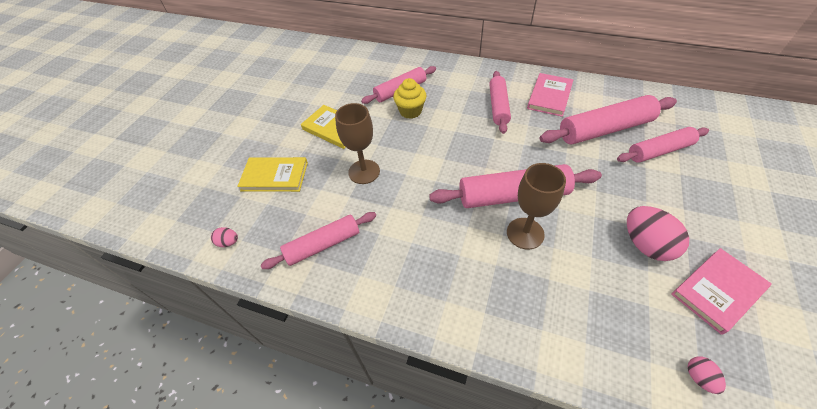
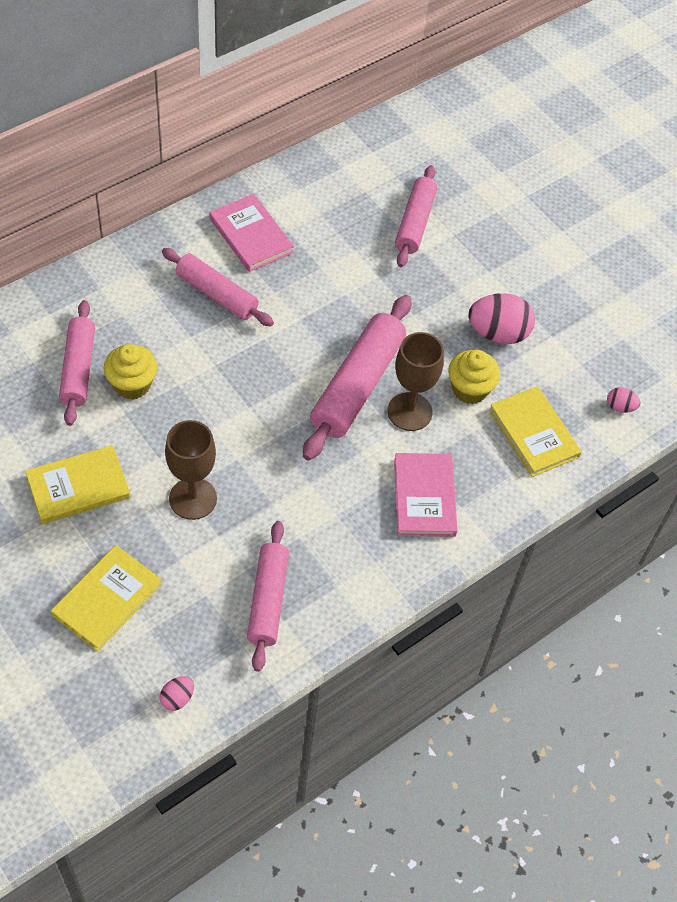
camera: 65 degrees left, 5 degrees up
pink rolling pin [540,95,677,144] -> none
pink book [671,248,772,335] -> pink book moved to [394,453,458,537]
none -> yellow cupcake [448,350,500,404]
none -> yellow book [489,386,582,477]

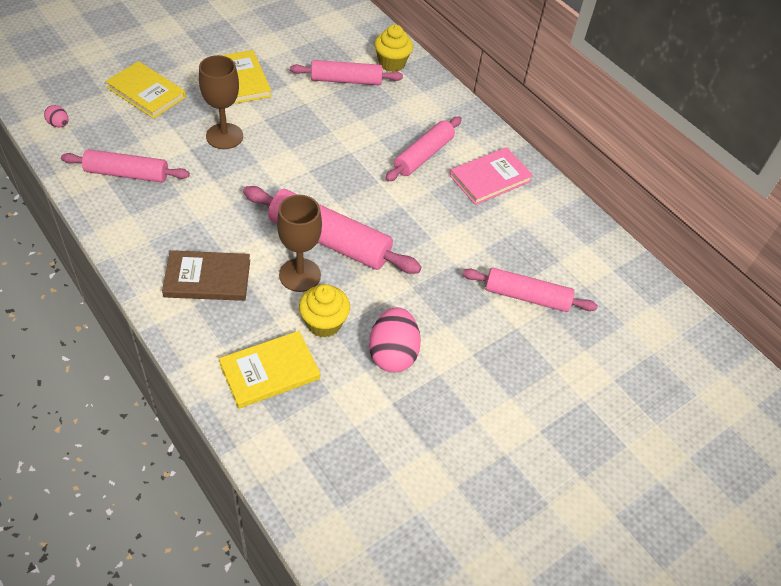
camera: 90 degrees right, 5 degrees down
yellow cupcake [104,344,157,400] -> yellow cupcake moved to [374,24,413,72]
pink book [394,453,458,537] -> brown book [162,250,250,301]
pink egg [607,387,640,413] -> none

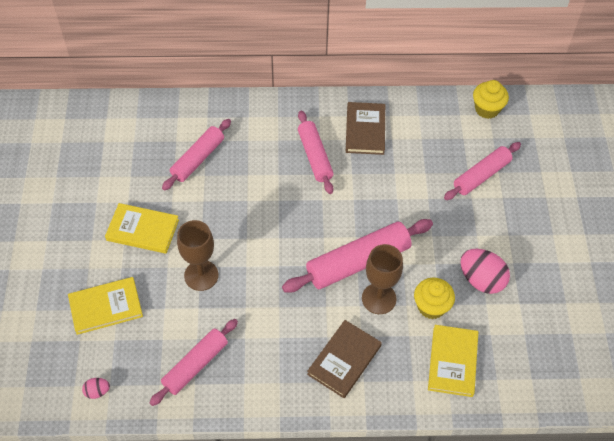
camera: 50 degrees left, 5 degrees up
yellow cupcake [374,24,413,72] -> yellow cupcake moved to [473,80,509,119]
pink book [450,147,533,205] -> brown book [346,102,385,155]

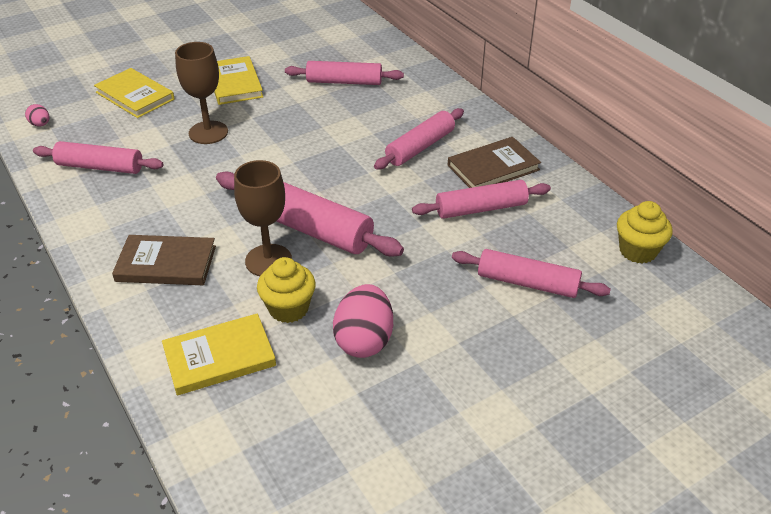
camera: 60 degrees right, 15 degrees down
none -> pink rolling pin [412,180,551,219]

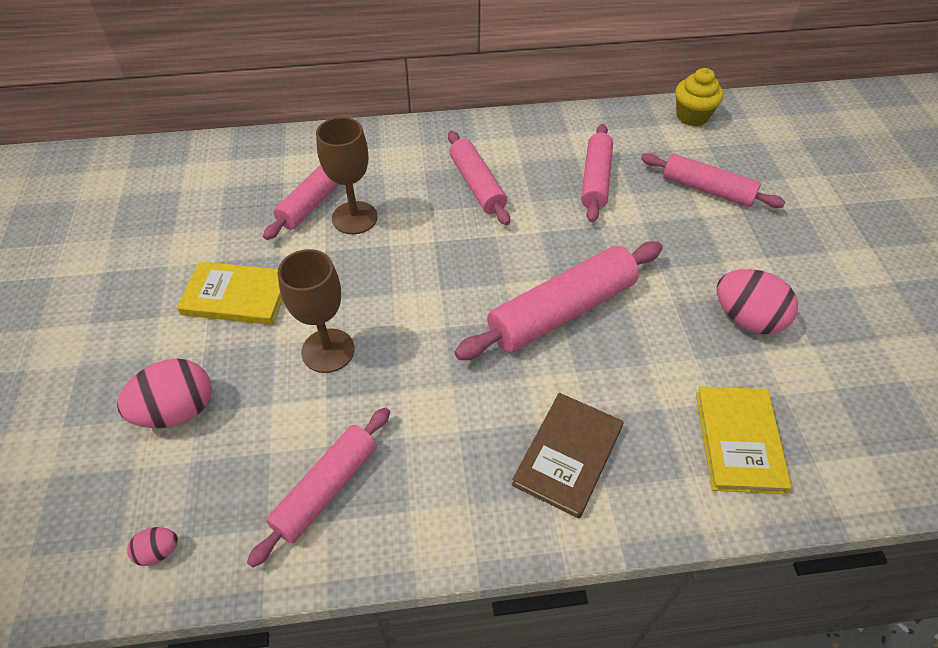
camera: 65 degrees left, 10 degrees up
yellow book [94,68,175,118] -> pink egg [117,359,212,428]
brown goblet [234,160,292,276] -> brown goblet moved to [316,117,378,234]
yellow cupcake [257,257,316,323] -> none
brown book [448,137,541,188] -> none
pink rolling pin [452,249,611,298] -> pink rolling pin turned 75 degrees clockwise [641,153,786,208]

